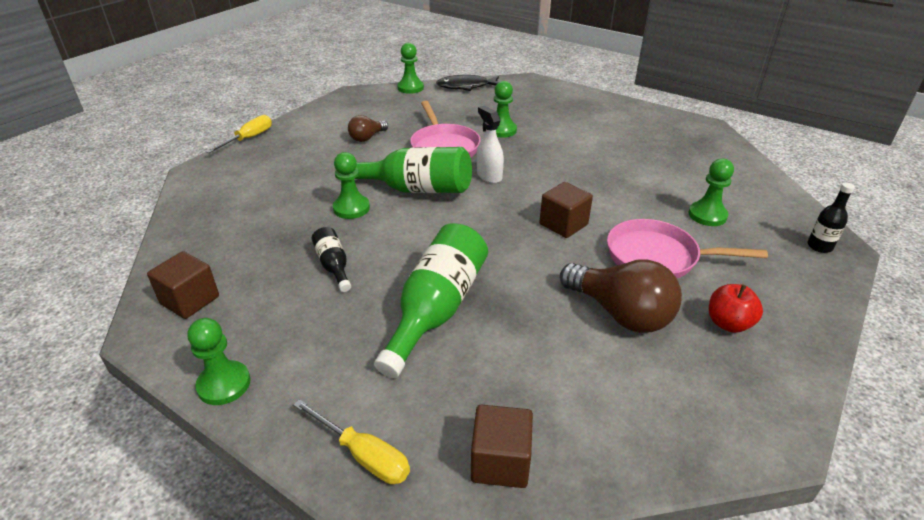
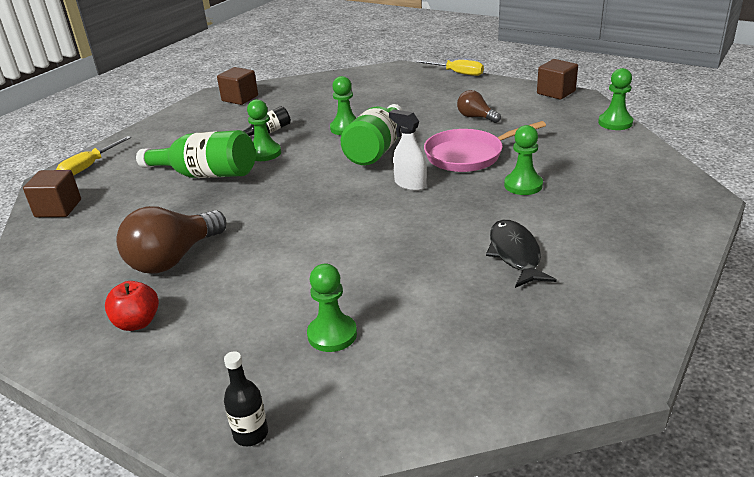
camera: 90 degrees right, 5 degrees down
green pawn [188,318,251,405] -> green pawn moved to [247,99,281,161]
black fish [436,75,499,91] -> black fish moved to [486,220,557,288]
white spray bottle [477,105,504,183] -> white spray bottle turned 105 degrees counterclockwise [389,109,427,191]
brown cube [540,182,593,238] -> brown cube moved to [537,59,578,100]
pink pan [607,219,768,278] -> none

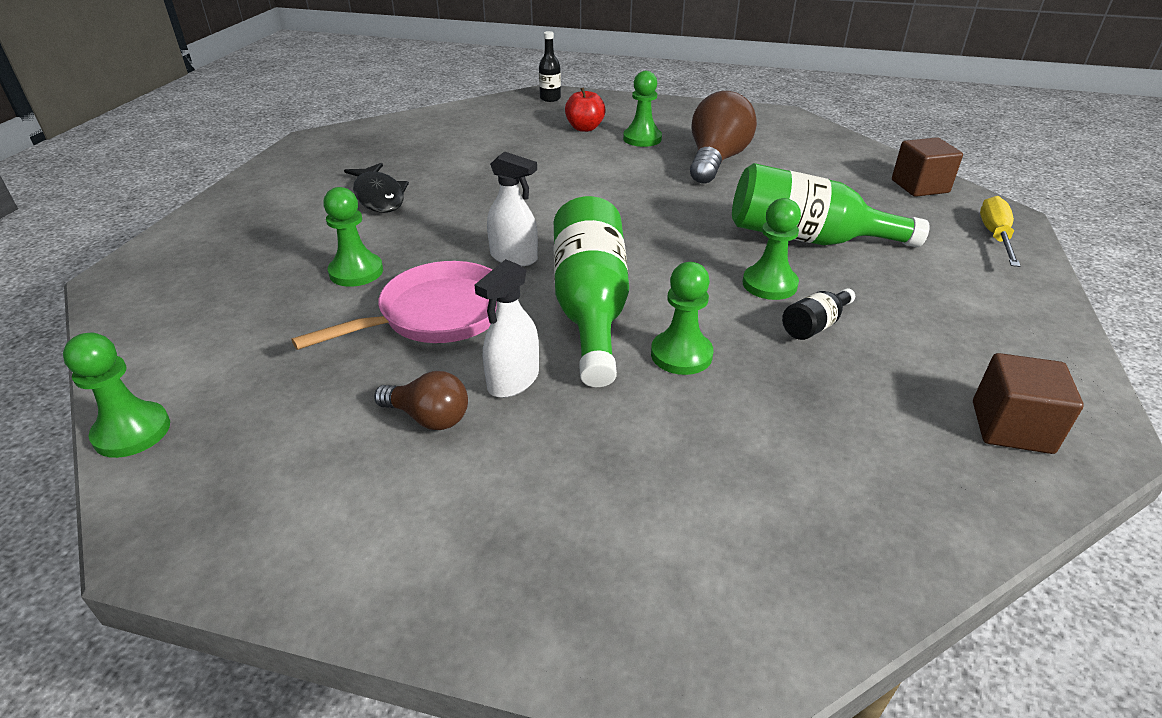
camera: 160 degrees right, 5 degrees up
red apple [105,281,159,331] -> red apple moved to [565,87,606,132]
green pawn [307,264,357,352] -> green pawn moved to [623,71,662,147]
yellow screwdriver [416,60,484,76] -> none
brown cube [537,59,578,100] -> none
none -> white spray bottle [475,259,539,398]

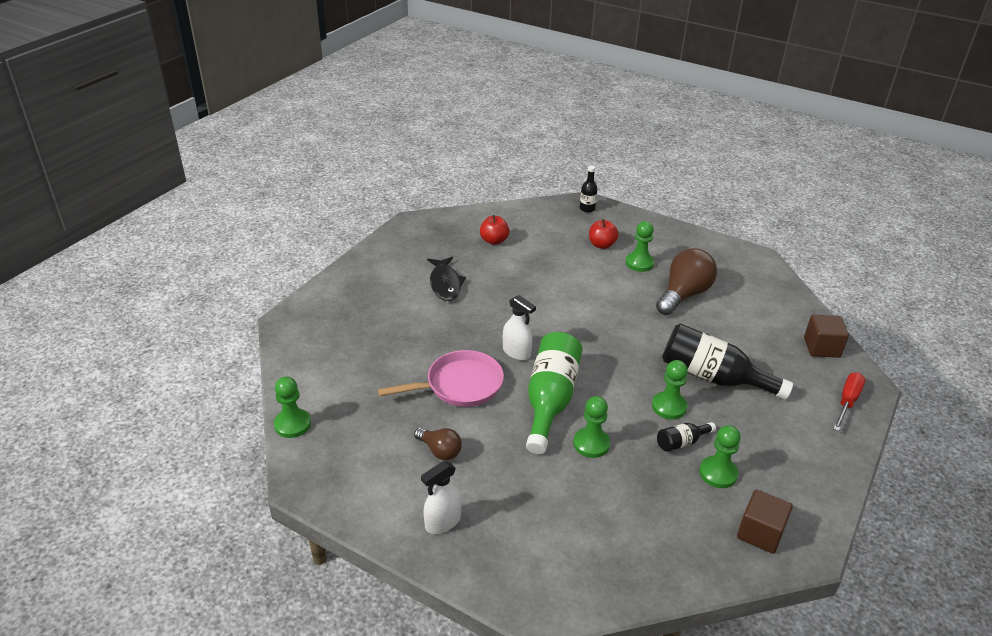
camera: 15 degrees right, 0 degrees up
green pawn [323,187,383,287] -> green pawn moved to [699,425,741,488]
white spray bottle [475,259,539,398] -> white spray bottle moved to [421,461,462,534]
green bottle [732,163,930,247] -> black bottle [662,323,793,400]
yellow screwdriver [980,196,1020,267] -> red screwdriver [833,372,865,431]
none -> red apple [480,215,510,245]

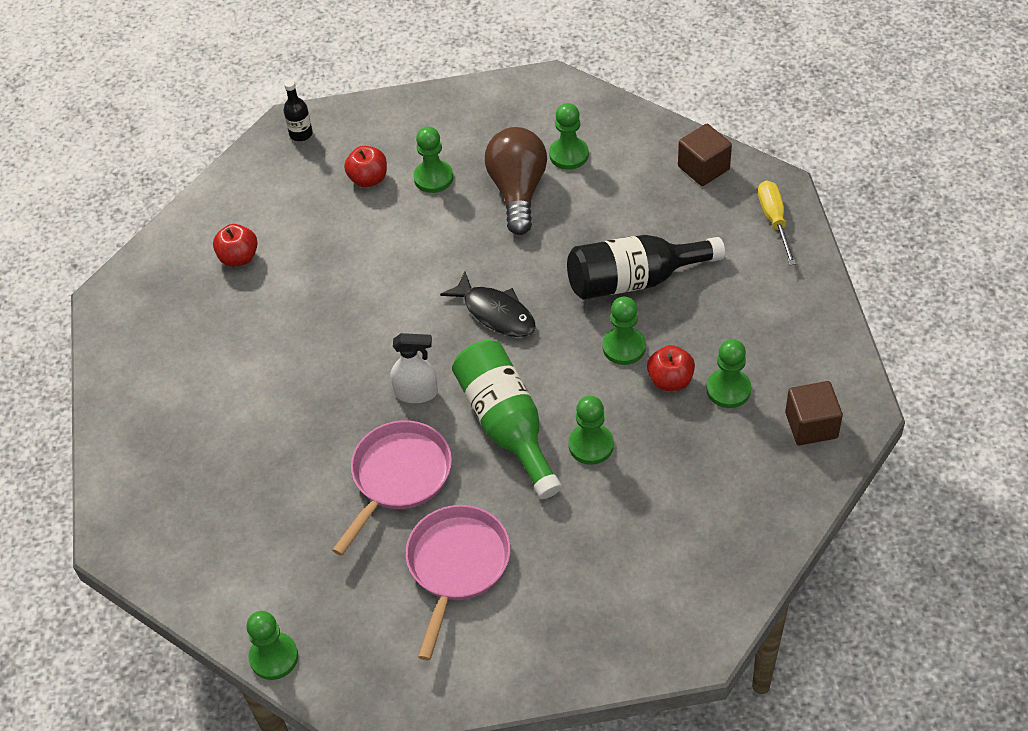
camera: 35 degrees left, 15 degrees up
brown light bulb [414,428,462,460] -> pink pan [406,505,511,660]
white spray bottle [421,461,462,534] -> none
black fish [427,257,466,301] -> black fish moved to [440,272,536,337]
black bottle [657,422,716,452] -> red apple [647,345,695,391]
red screwdriver [833,372,865,431] -> yellow screwdriver [758,181,796,265]
none -> green pawn [549,103,589,170]

